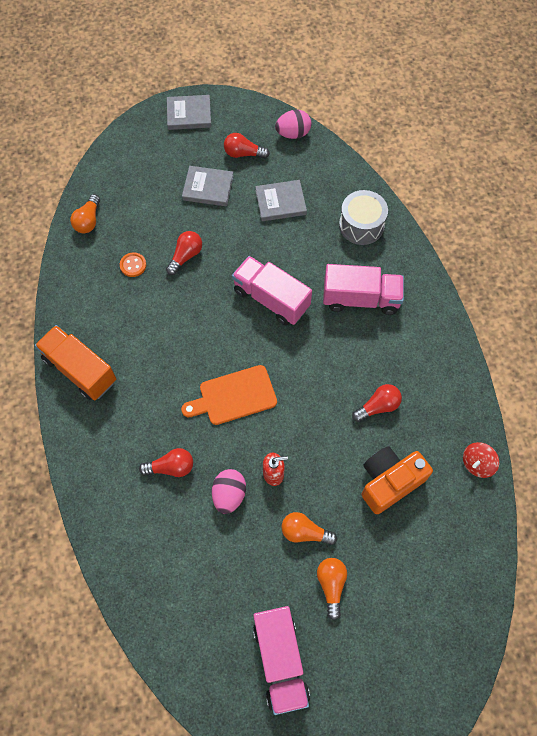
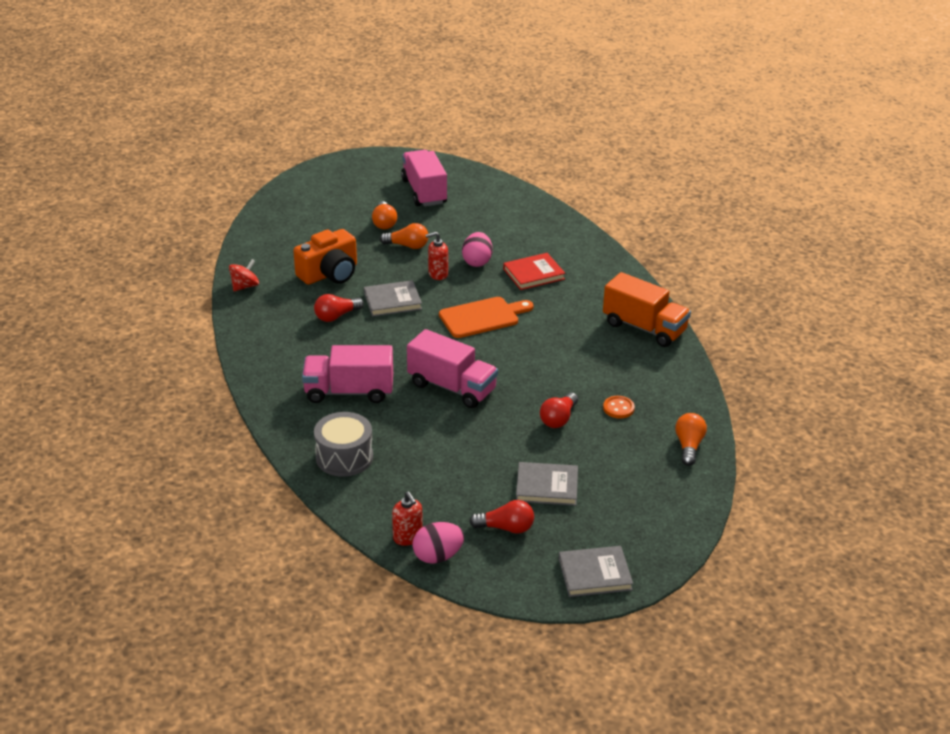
camera: 175 degrees right, 30 degrees down
red light bulb [139,448,193,477] -> red book [503,253,565,290]
grey book [255,180,307,221] -> grey book moved to [364,280,422,317]
none -> red soap dispenser [392,492,423,546]

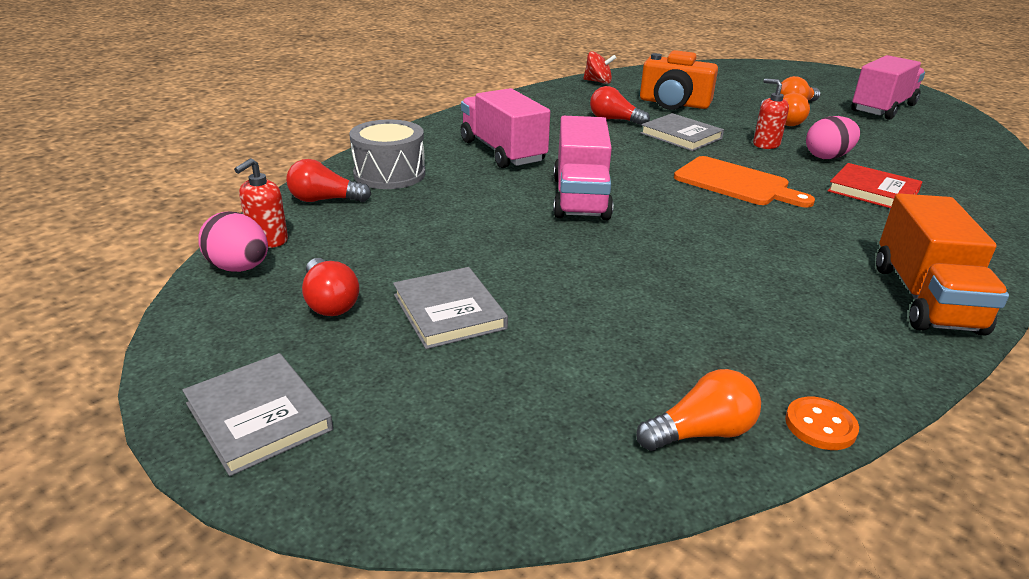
camera: 60 degrees right, 5 degrees down
red light bulb [540,392,578,428] -> red light bulb moved to [286,159,371,202]
orange button [603,396,635,418] -> orange button moved to [785,397,859,450]

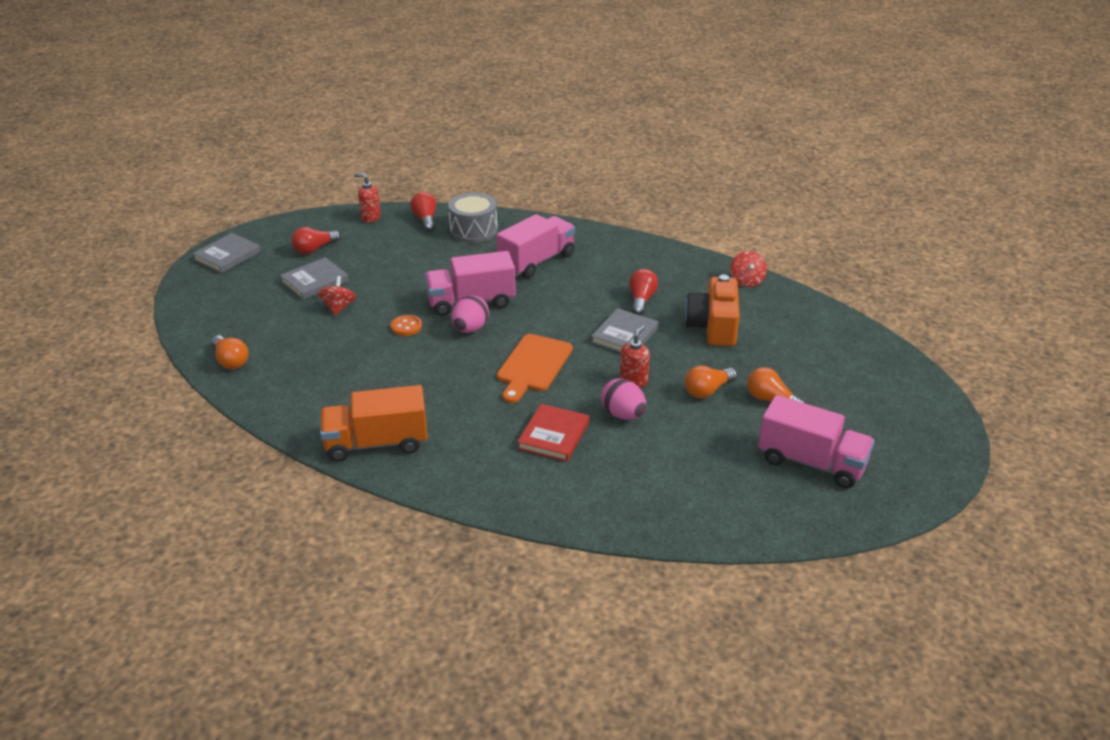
camera: 75 degrees right, 5 degrees up
pink egg [198,211,268,272] -> pink egg moved to [451,295,489,333]
orange button [785,397,859,450] -> orange button moved to [391,315,422,336]
none -> red spinning top [318,276,356,315]

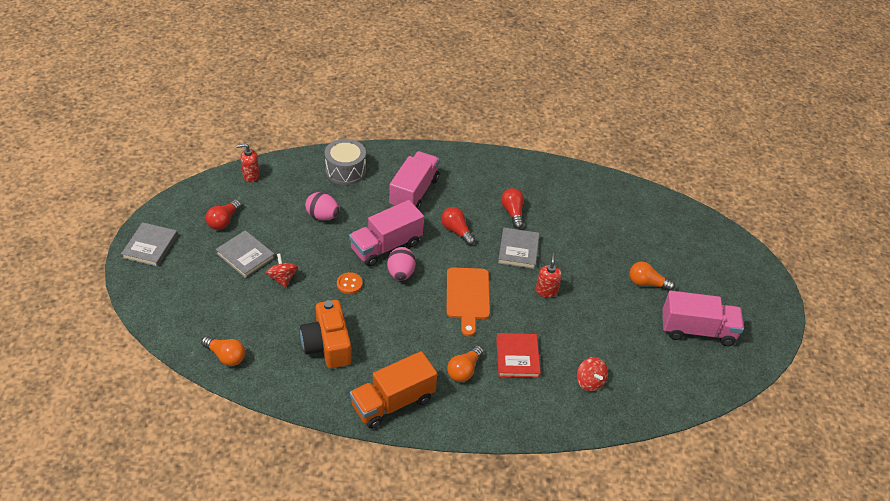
camera: 25 degrees left, 10 degrees up
grey book [280,257,349,300] -> grey book turned 75 degrees counterclockwise [216,230,275,278]
red light bulb [410,192,436,232] -> red light bulb moved to [441,207,475,245]
pink egg [601,378,646,420] -> pink egg moved to [305,192,339,220]
orange camera [685,275,740,346] -> orange camera moved to [300,300,351,369]
orange light bulb [685,365,737,398] -> orange light bulb moved to [447,345,484,382]
red spinning top [730,251,767,287] -> red spinning top moved to [577,357,608,391]

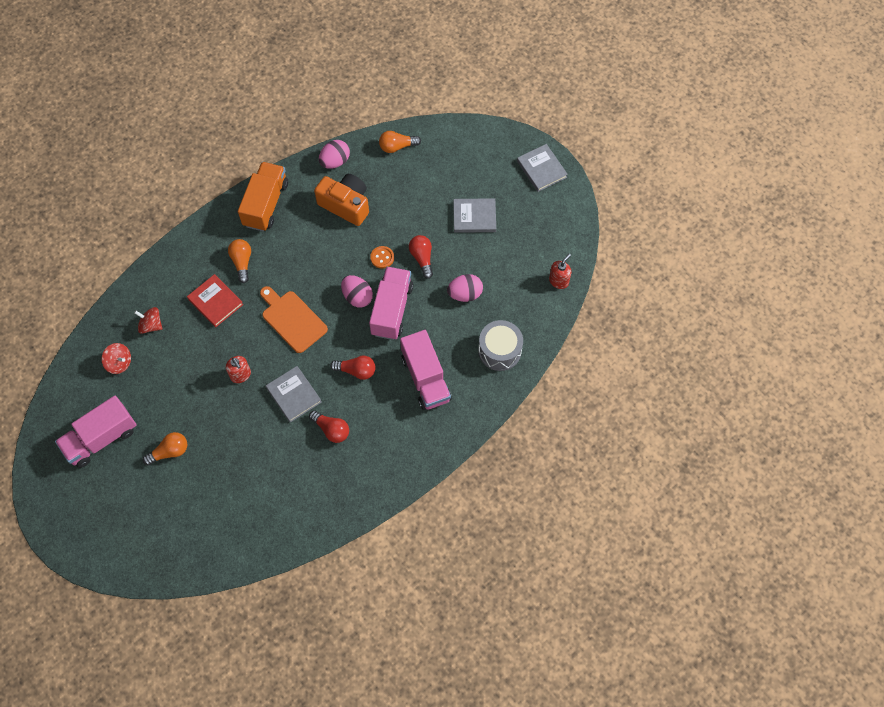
camera: 140 degrees right, 20 degrees up
red light bulb [206,200,241,230] -> red light bulb moved to [409,235,433,279]
red spinning top [266,254,298,288] -> red spinning top moved to [102,343,131,374]
none -> pink egg [319,140,350,169]

